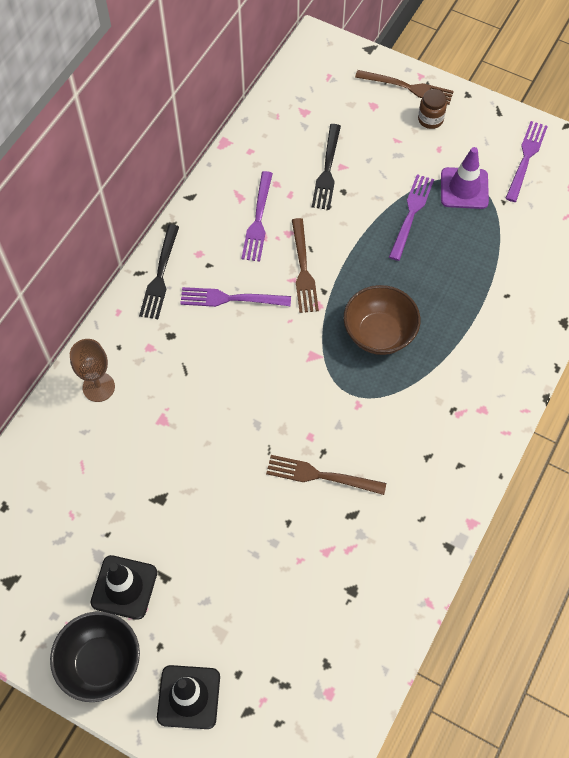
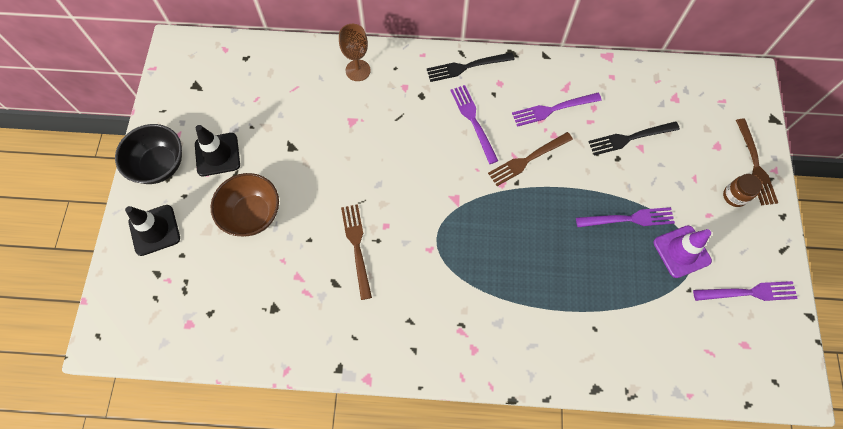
camera: 65 degrees right, 5 degrees up
brown bowl [343,285,420,355] -> brown bowl moved to [211,173,279,236]

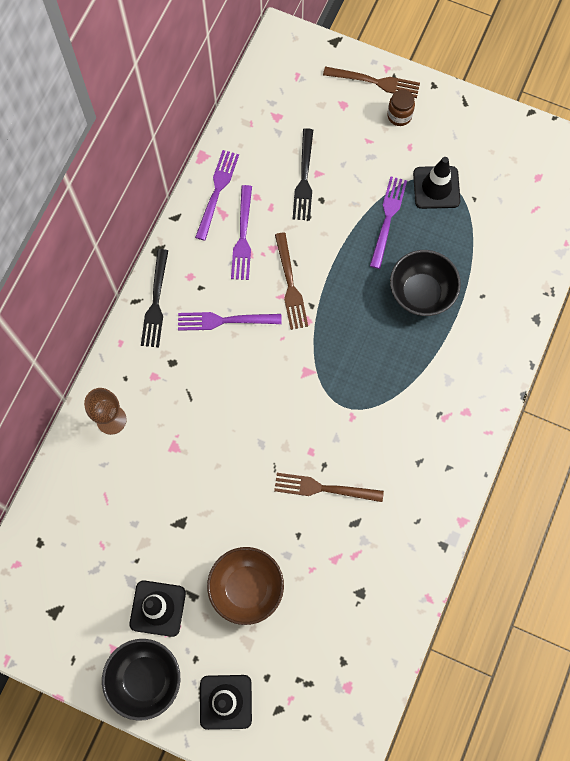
camera: 70 degrees left, 5 degrees up
purple traffic cone [654,225,712,278] -> black traffic cone [413,157,460,209]
purple fork [693,281,798,301] -> purple fork moved to [195,150,239,241]
none -> black bowl [390,250,461,316]

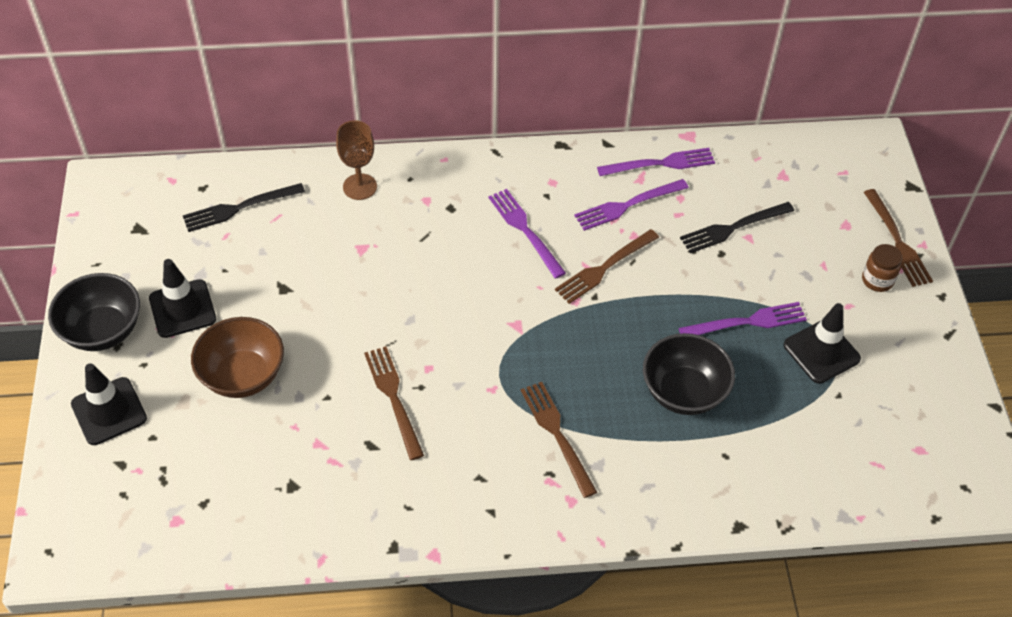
camera: 60 degrees right, 20 degrees down
black fork [141,249,168,347] -> black fork moved to [183,183,305,232]
none -> brown fork [521,382,597,498]

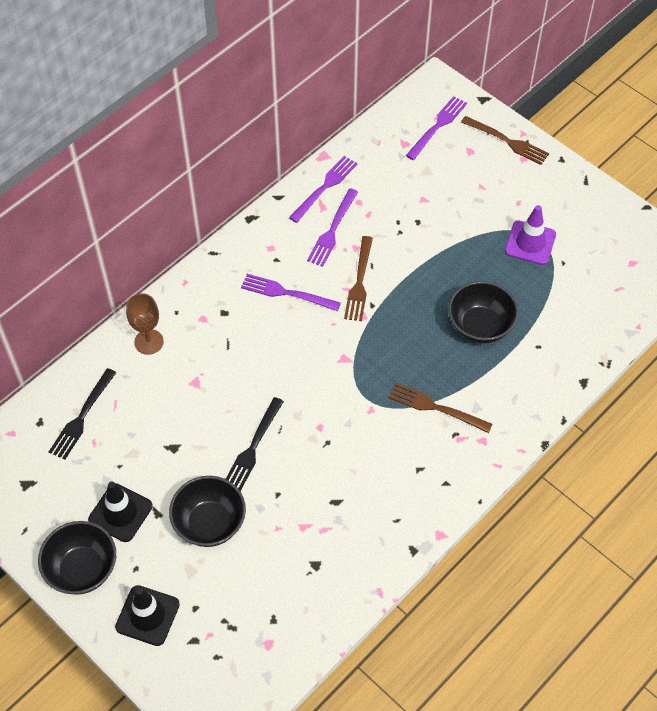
camera: 40 degrees left, 5 degrees up
brown bowl [191,317,284,398] -> black bowl [169,476,246,547]
brown fork [364,346,424,460] -> none
purple fork [679,302,807,335] -> purple fork moved to [406,96,467,160]
black fork [680,202,794,253] -> black fork moved to [226,397,284,491]
black traffic cone [784,303,861,384] -> purple traffic cone [505,205,556,265]
brown jar [862,244,902,292] -> none

